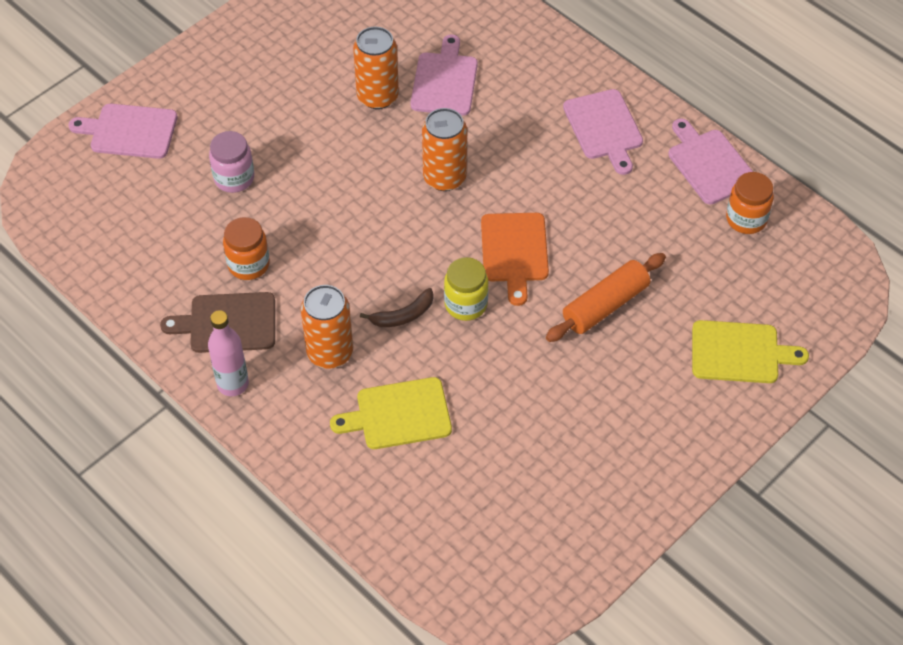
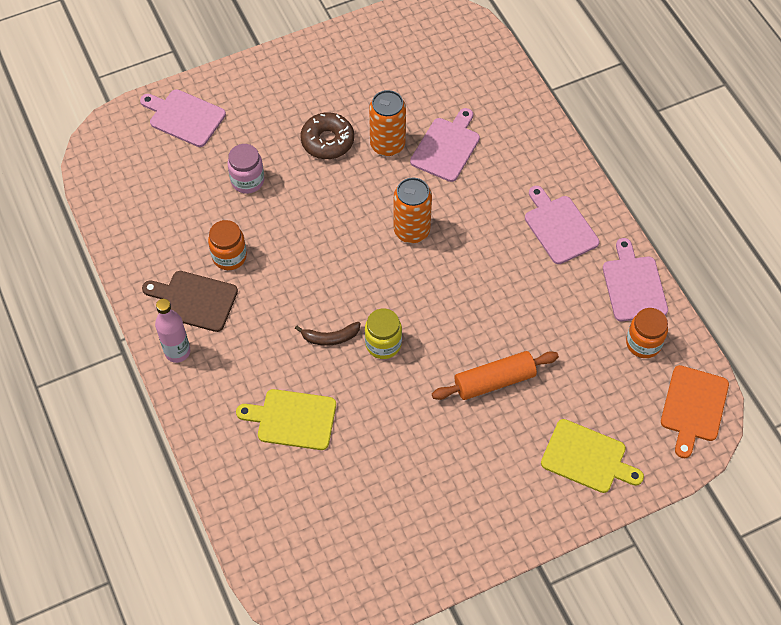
camera: 20 degrees right, 5 degrees up
orange can [301,285,353,369] -> none
orange cutting board [481,213,549,306] -> orange cutting board moved to [661,365,729,458]
pink cutting board [563,89,643,175] -> pink cutting board turned 150 degrees clockwise [525,186,600,264]
none -> brown donut [301,112,354,159]

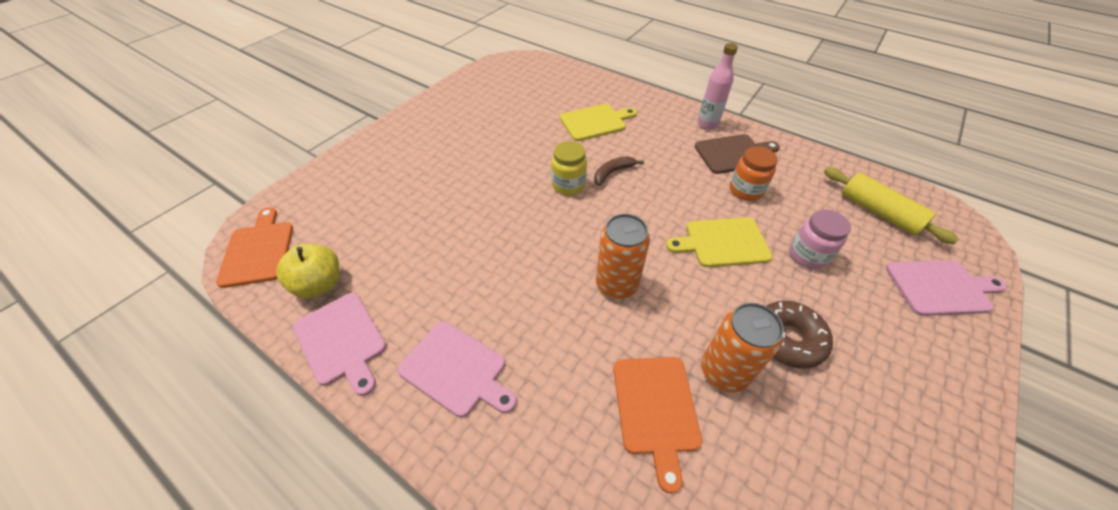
camera: 150 degrees right, 10 degrees down
pink cutting board [410,108,480,182] -> orange cutting board [613,357,702,493]
orange rolling pin [432,351,559,400] -> none
yellow cutting board [541,419,644,493] -> yellow cutting board moved to [666,217,772,267]
orange jar [626,308,668,358] -> yellow apple [276,244,339,299]
none -> yellow rolling pin [824,167,959,244]

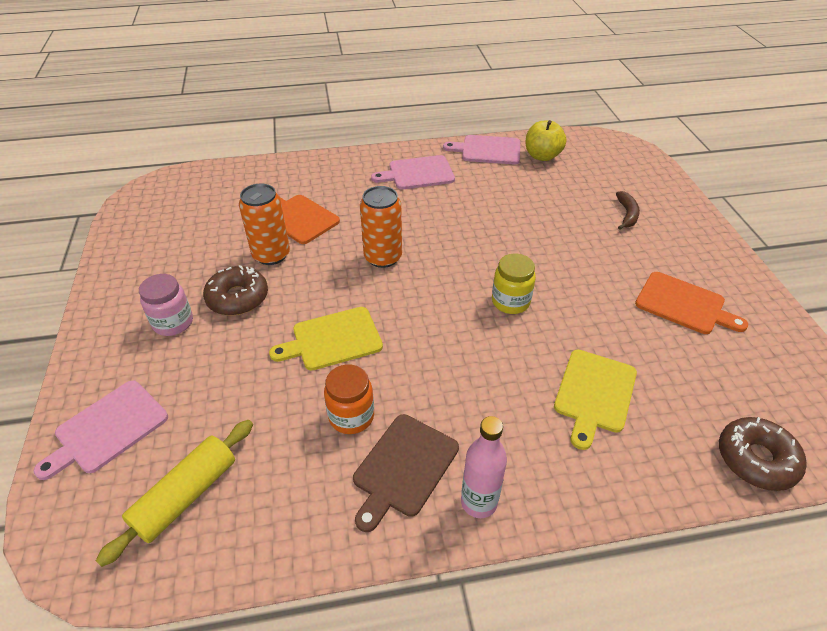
camera: 135 degrees right, 5 degrees down
orange cutting board [216,207,293,288] -> orange cutting board moved to [635,272,748,334]
brown banana [594,156,644,186] -> brown banana moved to [616,191,640,230]
yellow cutting board [666,217,772,267] -> yellow cutting board turned 150 degrees counterclockwise [269,307,383,371]
pink jar [789,210,851,269] -> pink jar moved to [139,274,193,336]
yellow rolling pin [824,167,959,244] -> yellow rolling pin turned 60 degrees counterclockwise [96,420,253,567]
none -> brown donut [719,417,806,491]

